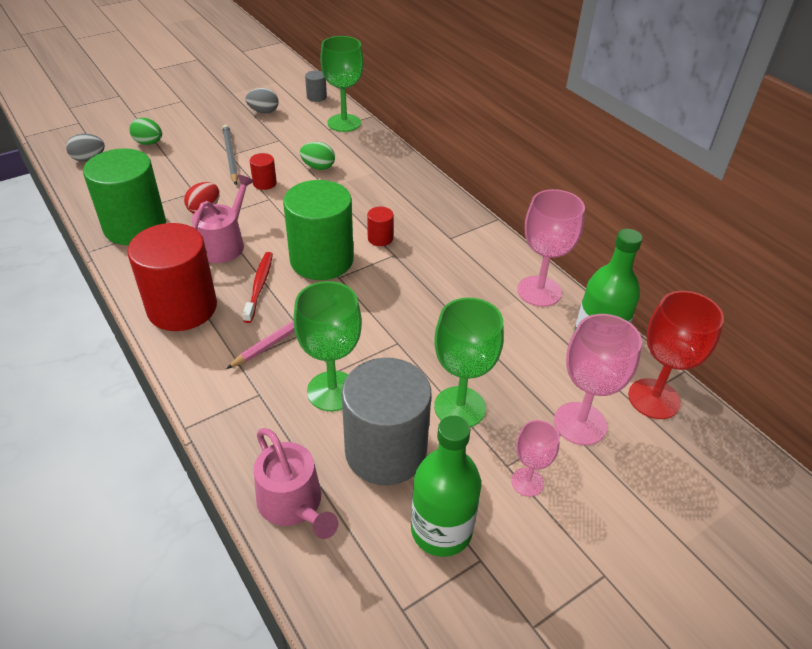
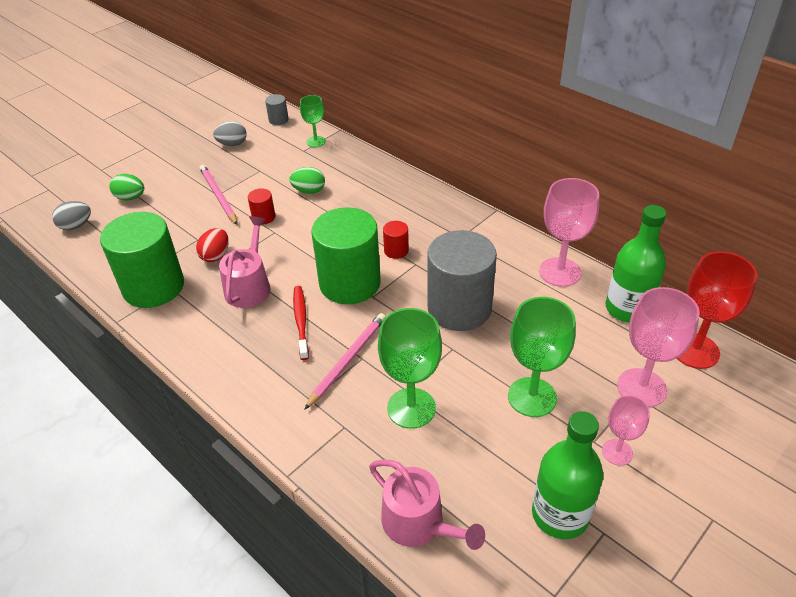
camera: 10 degrees left, 0 degrees up
red cylinder [127,223,217,331] -> none
grey pencil [222,124,238,185] -> pink pencil [199,165,237,225]
green goblet [320,36,364,132] -> green goblet [300,95,326,147], size x0.58
grey cylinder [342,358,431,485] -> grey cylinder moved to [428,230,497,331]

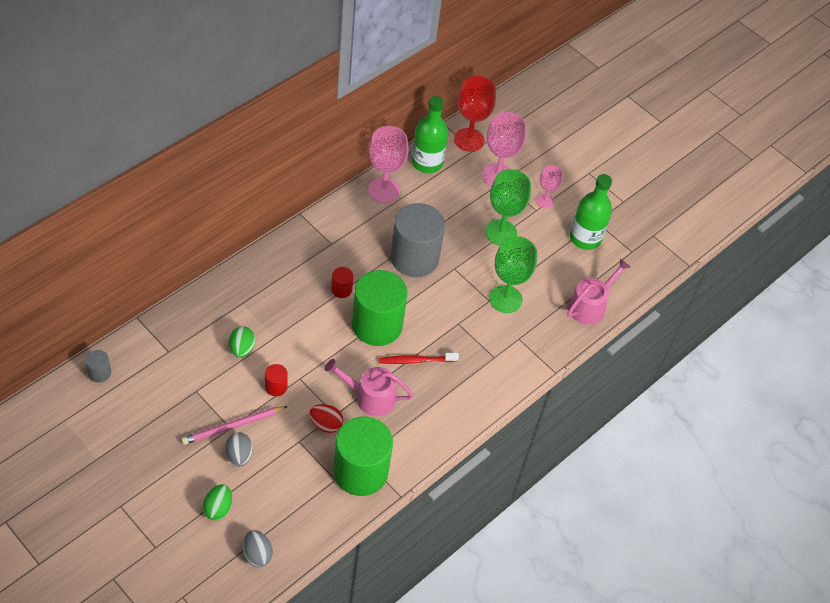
camera: 95 degrees left, 10 degrees up
grey egg [213,121,247,146] -> grey egg moved to [225,432,253,466]
green goblet [300,95,326,147] -> none
pink pencil [304,313,386,410] -> none

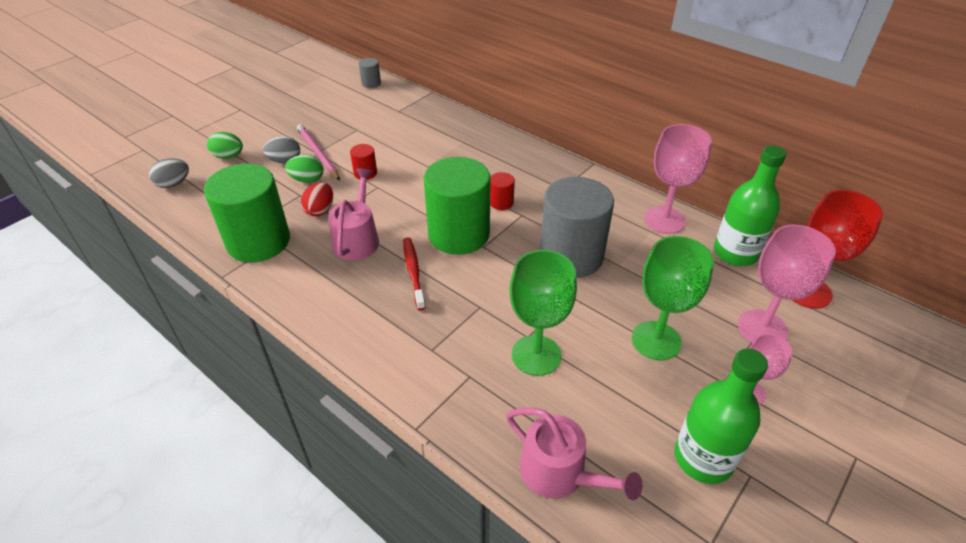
camera: 90 degrees right, 10 degrees down
green egg [229,326,255,358] -> green egg moved to [285,154,323,183]

